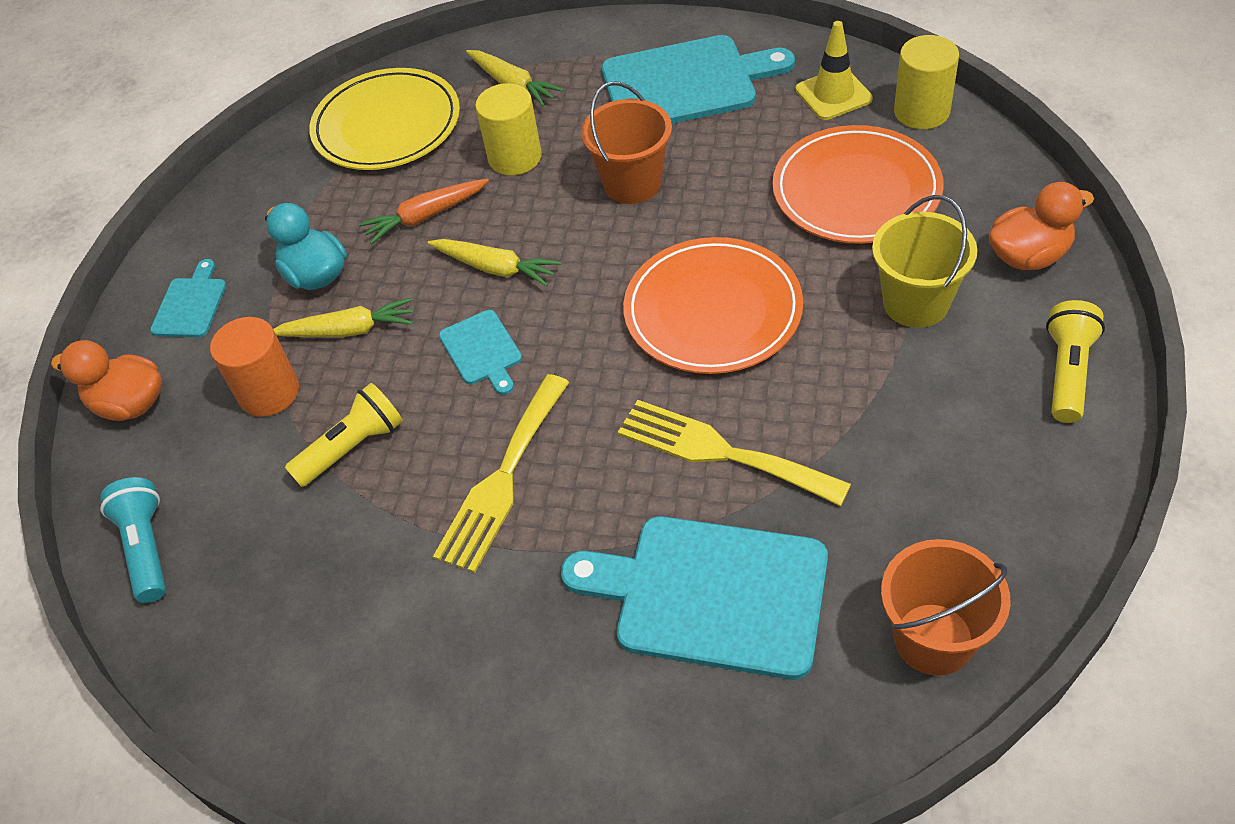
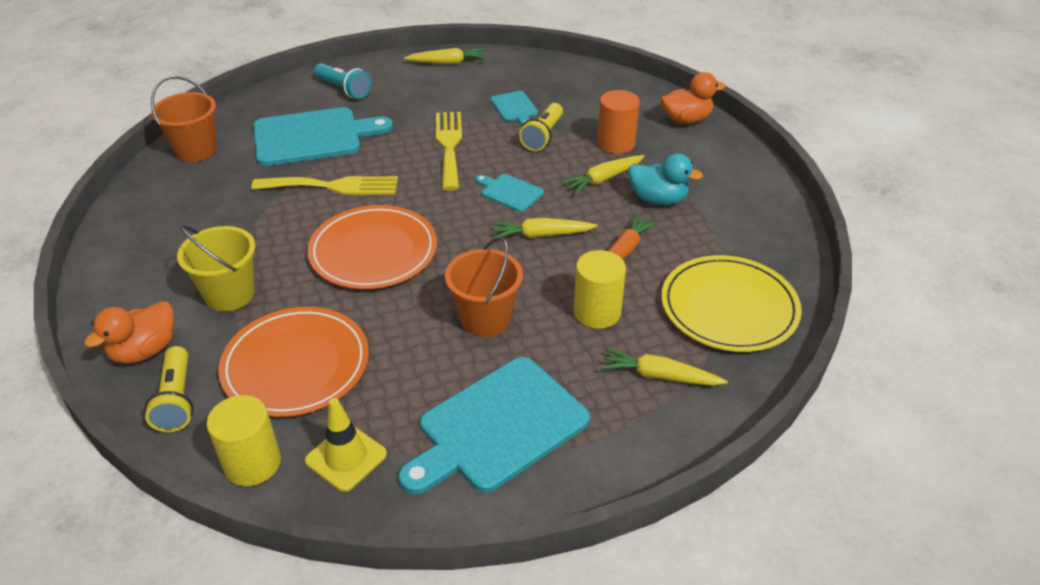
camera: 145 degrees right, 10 degrees down
turquoise flashlight [100,477,166,603] -> turquoise flashlight moved to [314,63,371,99]
turquoise cutting board [150,259,226,337] -> turquoise cutting board moved to [490,91,538,125]
yellow flashlight [1046,300,1105,423] -> yellow flashlight moved to [145,346,194,432]
none -> yellow carrot [404,48,486,64]

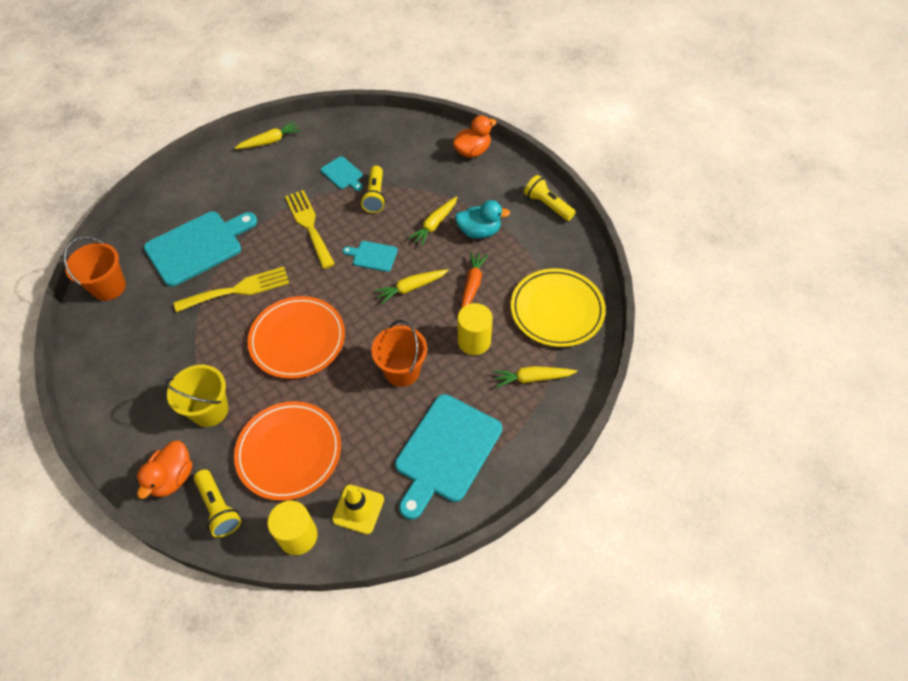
camera: 20 degrees left, 15 degrees up
turquoise flashlight [314,63,371,99] -> none
orange cylinder [597,90,640,154] -> none
none -> yellow flashlight [524,175,576,221]

